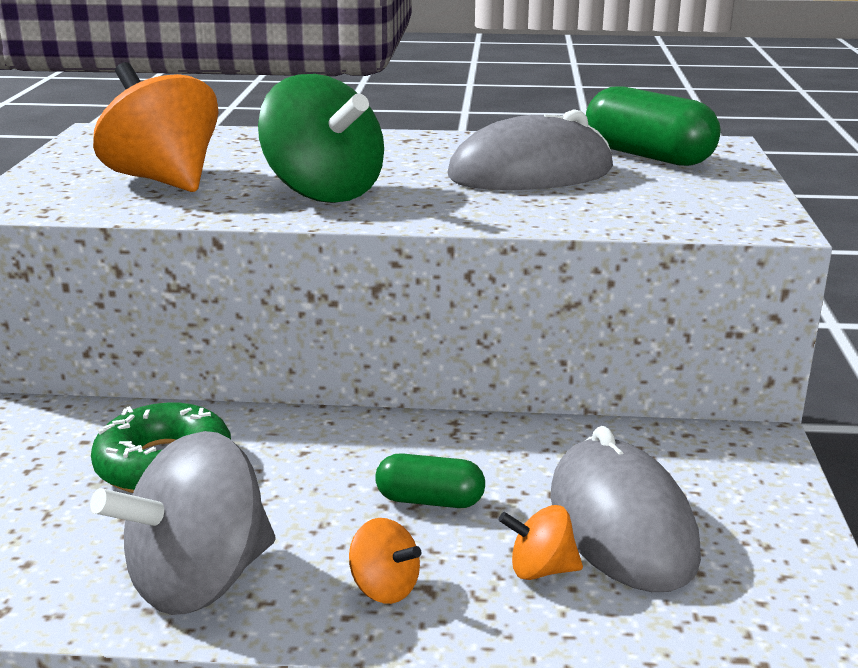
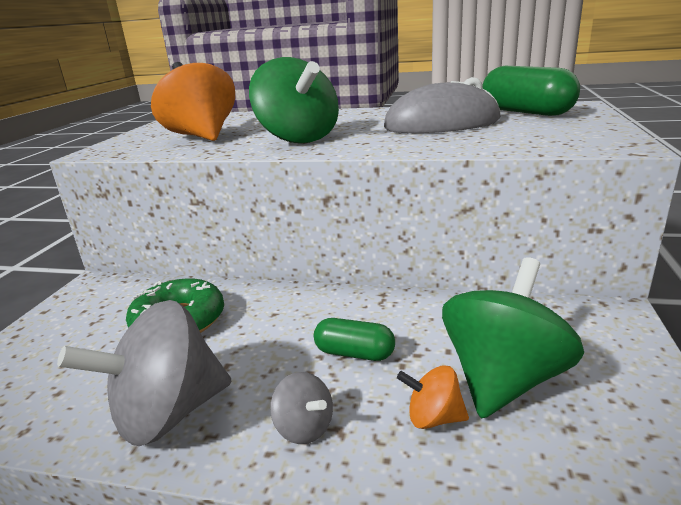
camera: 10 degrees right, 0 degrees up
orange spinning top [349,518,421,604] -> grey spinning top [270,372,333,444]
grey mouse [550,426,701,592] -> green spinning top [442,257,584,418]

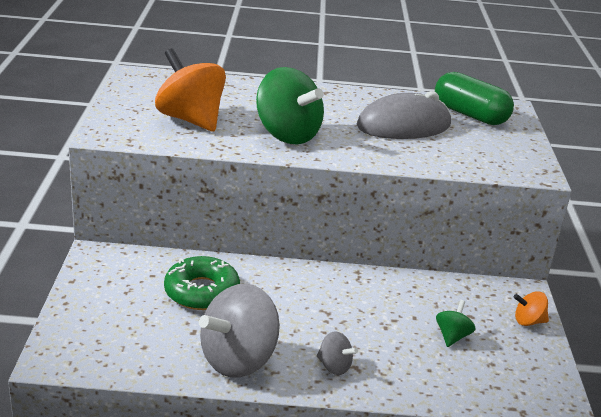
camera: 15 degrees left, 5 degrees up
green capsule [314,318,395,361] -> none
orange spinning top [397,365,469,429] -> orange spinning top moved to [514,291,549,326]
green spinning top [442,257,584,418] -> green spinning top [436,300,476,347], size x0.47

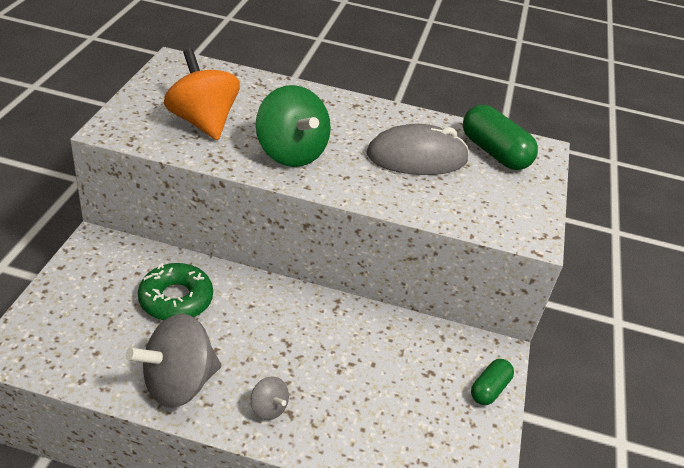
camera: 10 degrees right, 10 degrees up
green spinning top [436,300,476,347] -> none
orange spinning top [514,291,549,326] -> green capsule [471,359,514,405]

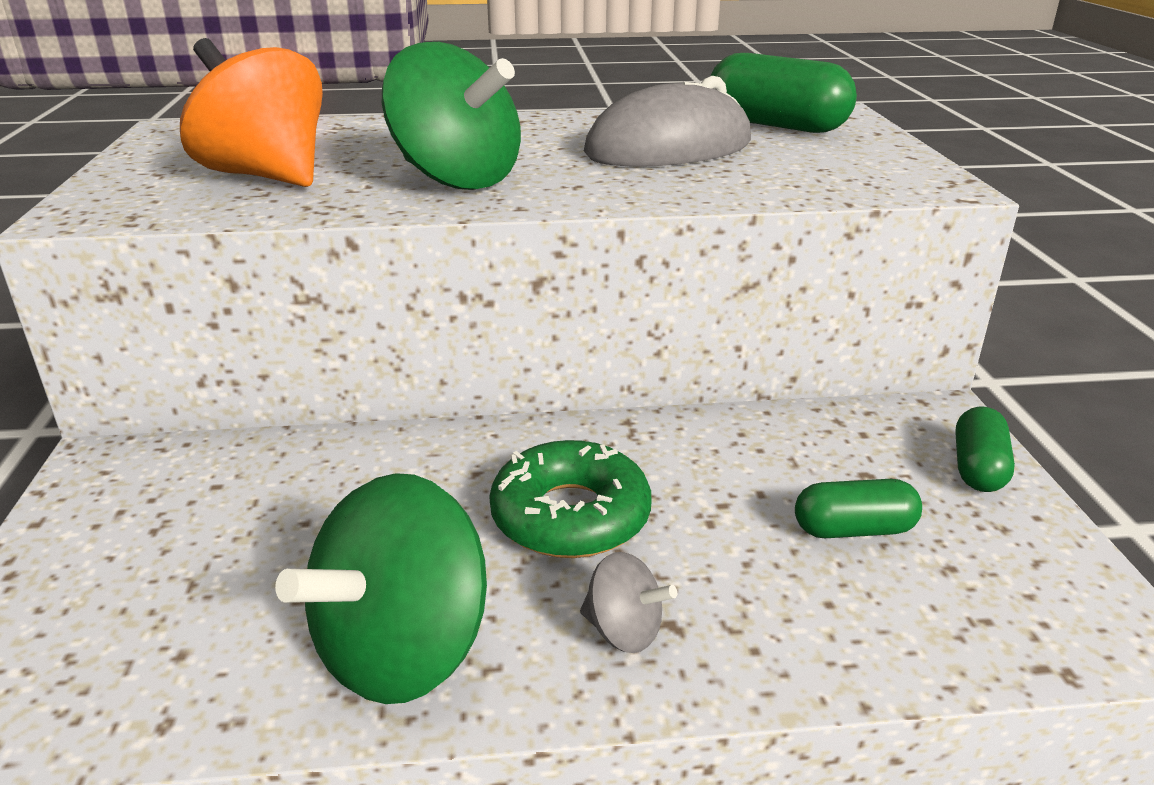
camera: 15 degrees left, 10 degrees down
grey spinning top [126,314,221,408] -> green spinning top [275,473,487,704]
green donut [138,263,213,320] -> green donut moved to [489,440,651,558]
none -> green capsule [795,479,922,538]

